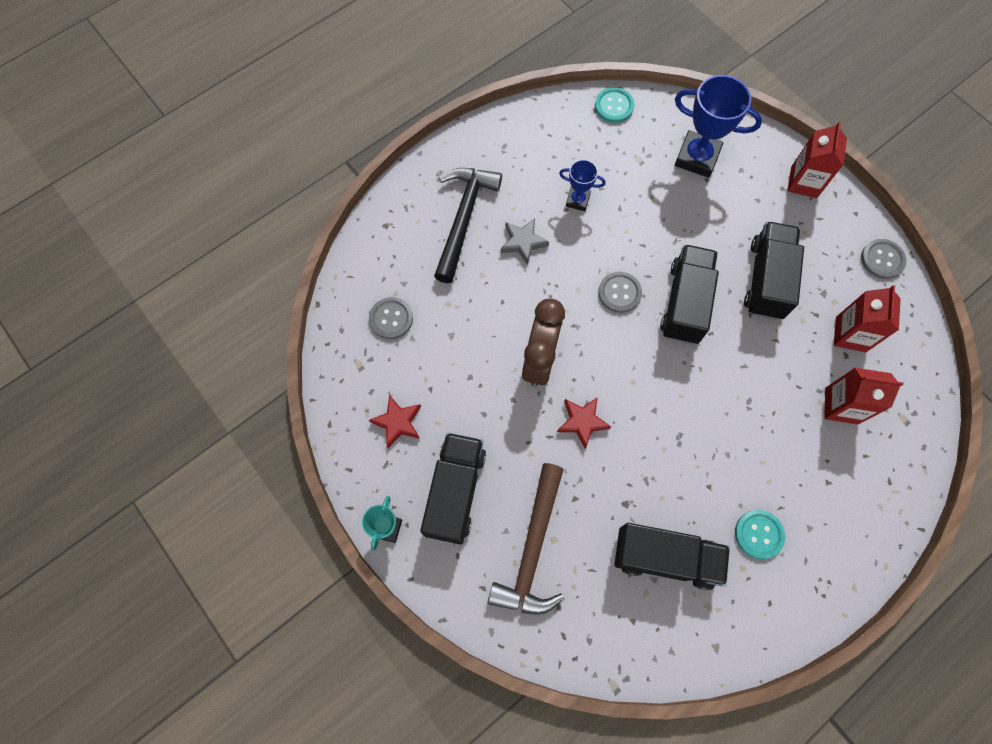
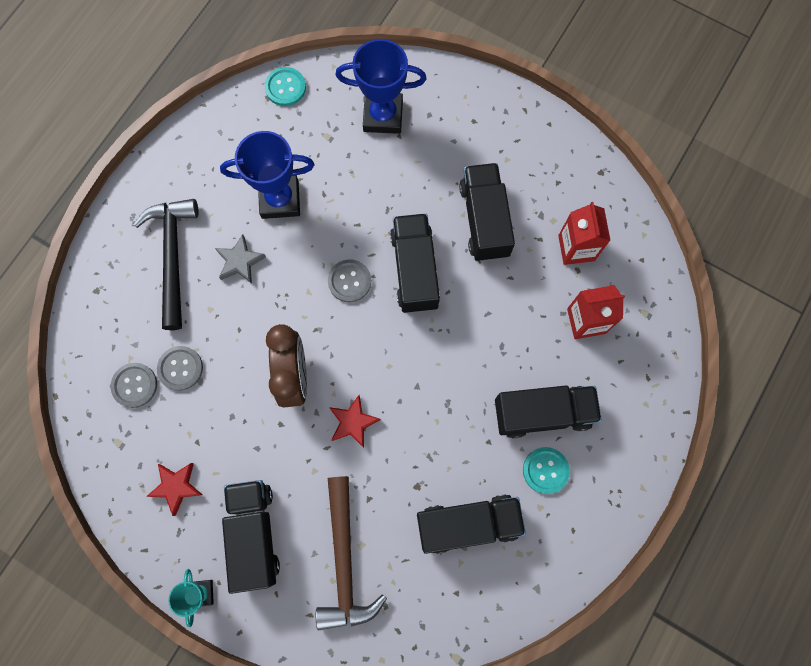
camera: 20 degrees left, 5 degrees up
blue trophy [559,159,606,211] -> blue trophy [220,131,314,219], size x1.83
red carton [787,122,847,198] -> none
grey button [861,239,906,279] -> grey button moved to [157,346,203,391]
none -> black truck [495,386,602,438]

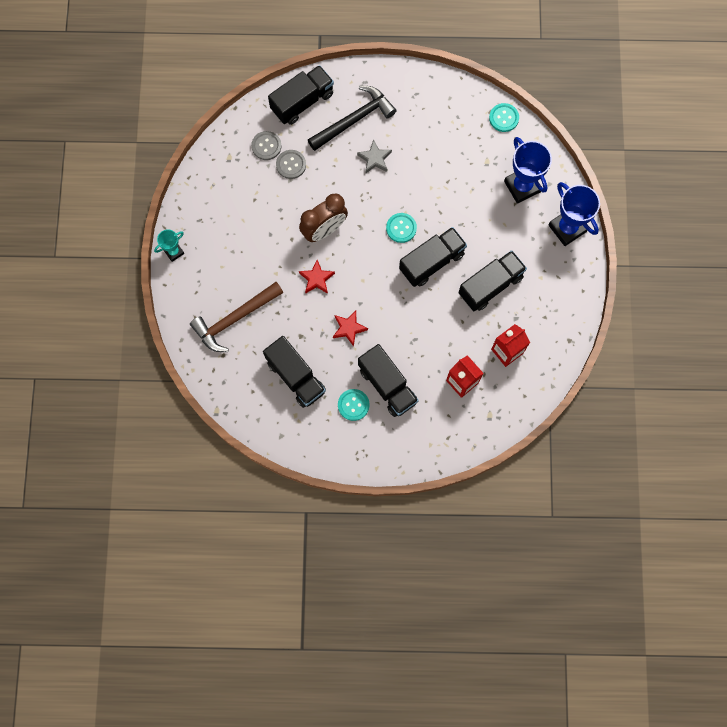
camera: 60 degrees right, 0 degrees up
red star [146,463,202,516] -> red star moved to [333,311,368,346]
blue trophy [220,131,314,219] -> blue trophy moved to [549,182,600,246]
black truck [222,480,280,594] -> black truck moved to [268,65,334,125]
grey button [328,259,371,302] -> turquoise button [386,213,417,243]

